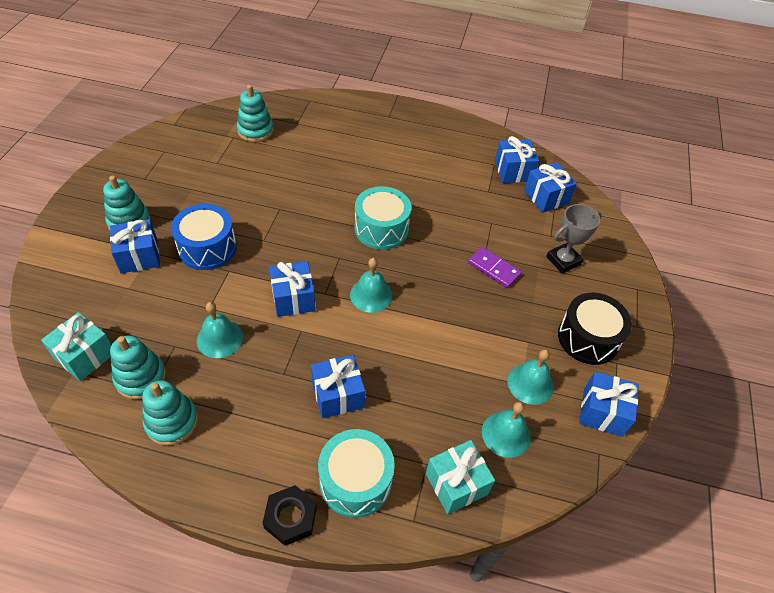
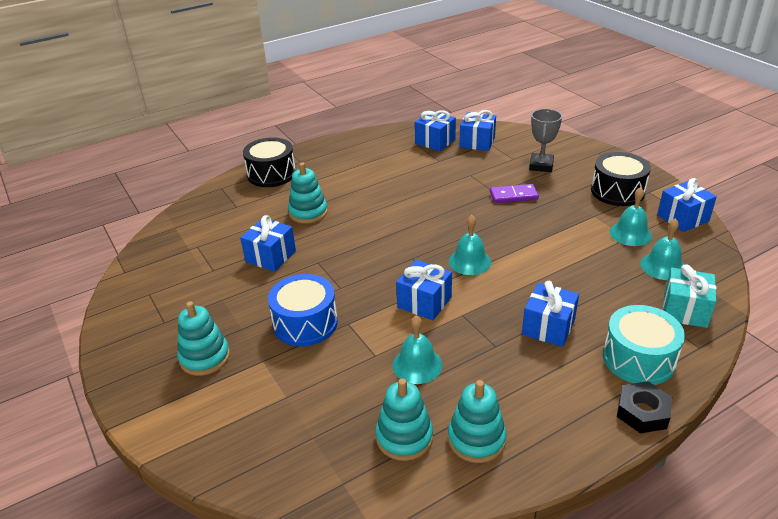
camera: 40 degrees left, 15 degrees down
turquoise gift [41,312,111,381] -> none
blue gift [110,219,160,273] -> blue gift moved to [240,215,296,272]
turquoise stacking toy [237,85,274,142] -> turquoise stacking toy moved to [288,162,328,224]
turquoise drum [354,186,411,250] -> none
none -> black drum [243,137,296,187]

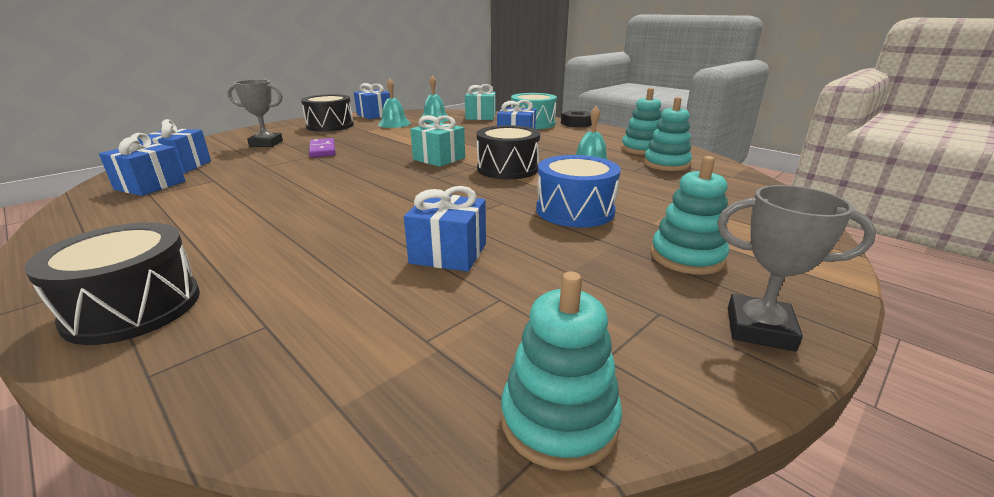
camera: 105 degrees left, 10 degrees down
turquoise stacking toy [288,162,328,224] -> turquoise stacking toy moved to [501,271,622,471]
blue gift [396,260,452,320] -> black drum [476,125,540,179]
turquoise bell [449,215,491,275] -> turquoise gift [410,115,465,167]
none -> grey trophy [717,185,877,352]

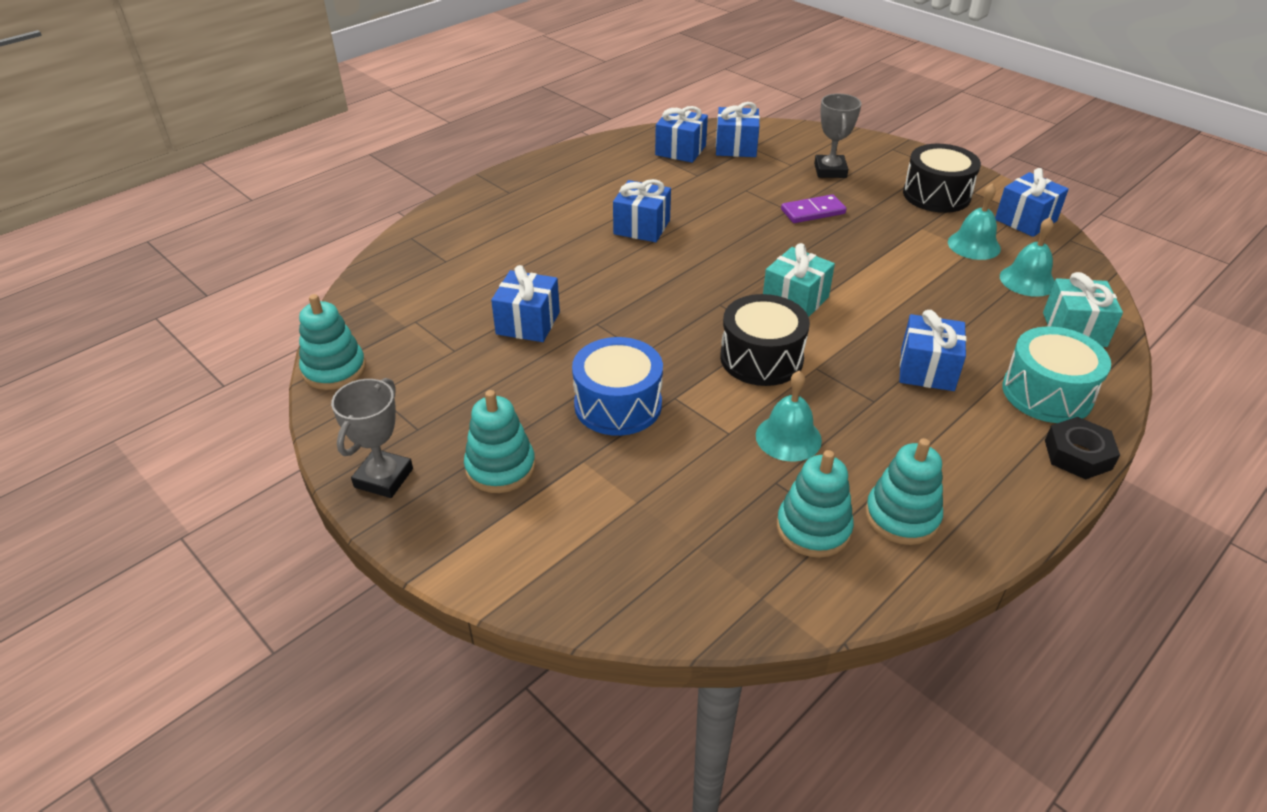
camera: 90 degrees right, 15 degrees up
black drum [24,222,200,345] -> none
none -> blue gift [613,179,671,242]

